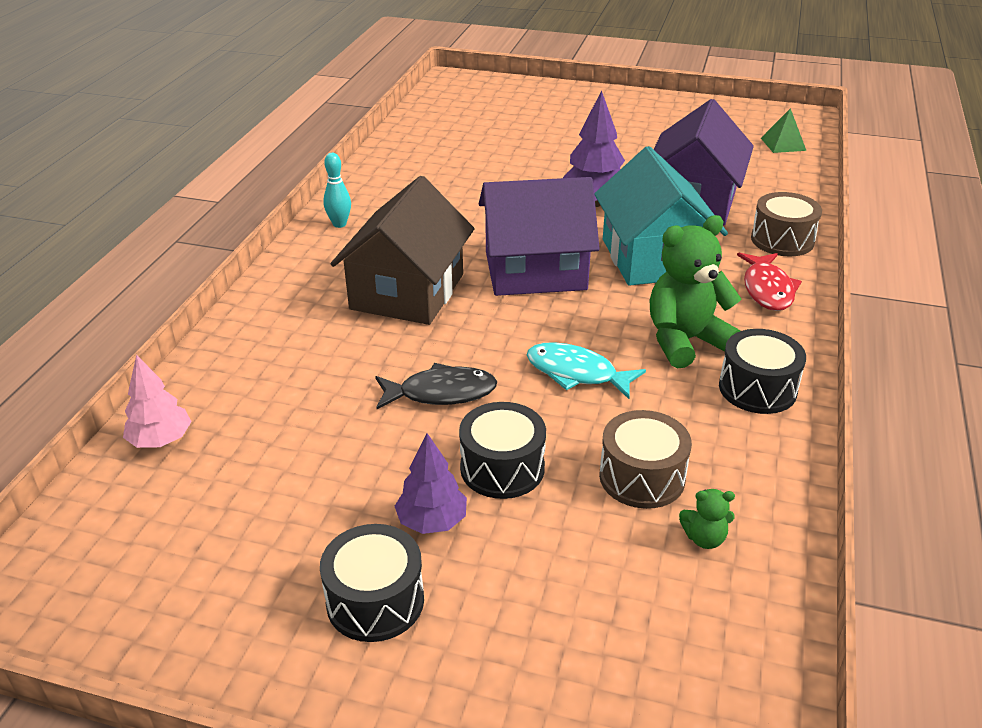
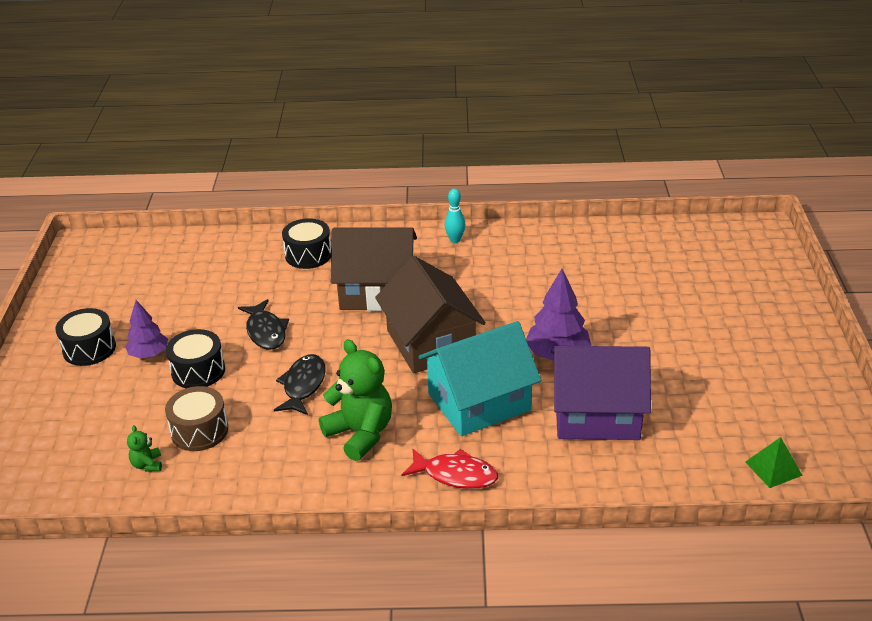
camera: 75 degrees right, 0 degrees up
pink tree [123,355,192,448] -> none
purple house [479,177,600,296] -> brown house [375,256,486,373]
turquoise fish [527,342,646,399] -> black fish [274,354,326,415]
black drum [719,329,806,414] -> black drum moved to [282,218,331,269]
red fish [737,253,802,311] -> red fish turned 150 degrees counterclockwise [402,449,498,489]
brown drum [751,192,822,256] -> none

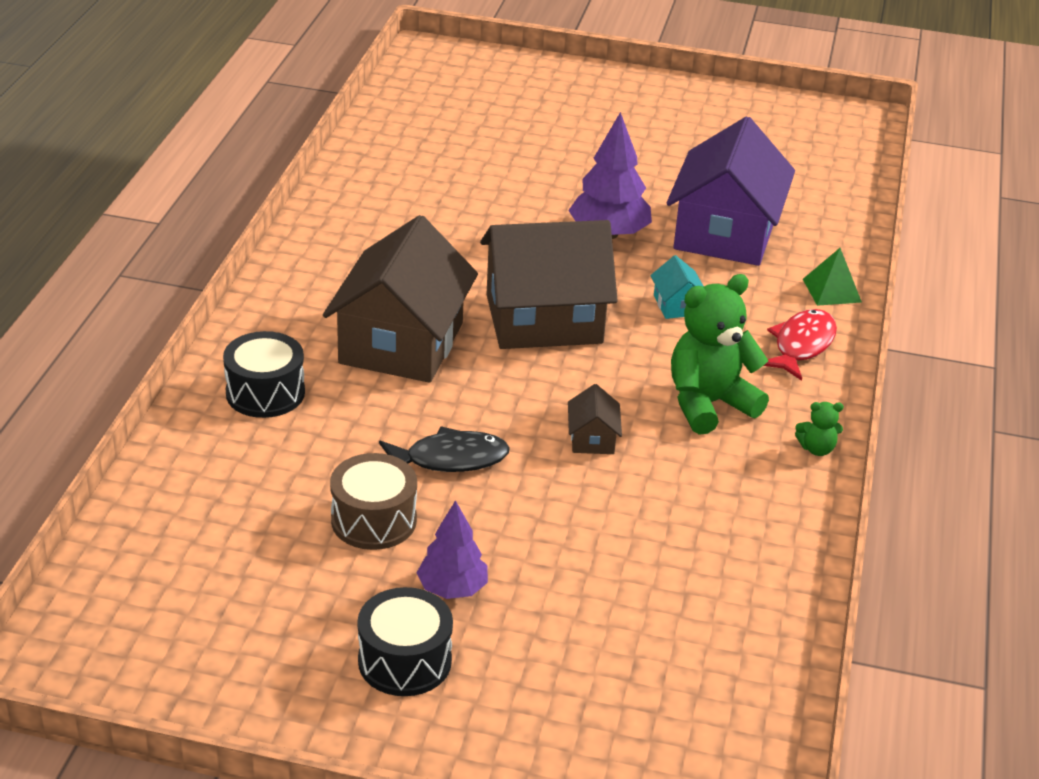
camera: 80 degrees left, 0 degrees up
green teddy bear [127,425,162,472] -> green teddy bear moved to [795,402,844,456]
brown drum [165,386,228,451] -> brown drum moved to [330,453,417,550]
black drum [166,329,225,388] -> none
black fish [274,354,326,415] -> brown house [568,384,622,454]
turquoise house [418,321,541,436] -> turquoise house [650,255,704,319], size x0.41
turquoise bowling pin [445,189,466,243] -> none
green pyramid [745,437,803,488] -> green pyramid moved to [803,248,862,306]

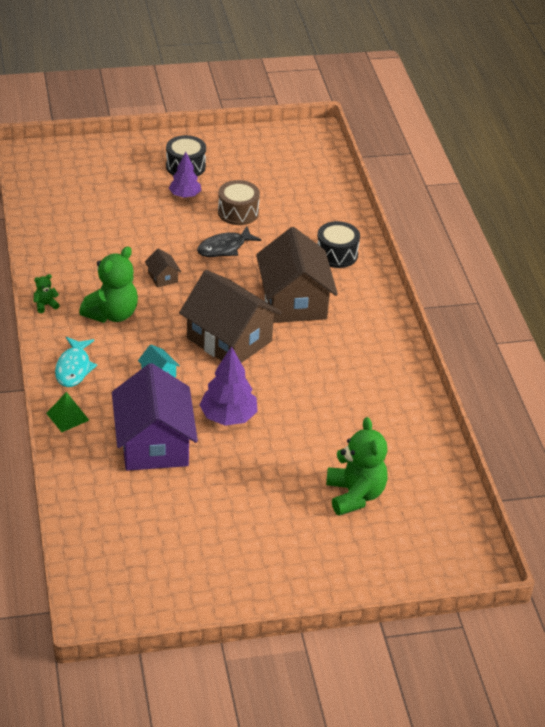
camera: 155 degrees right, 5 degrees up
brown house [480,220,618,349] -> brown house turned 75 degrees clockwise [179,270,282,363]
red fish [763,309,837,381] -> turquoise fish [55,337,97,387]
none -> green teddy bear [326,417,388,516]

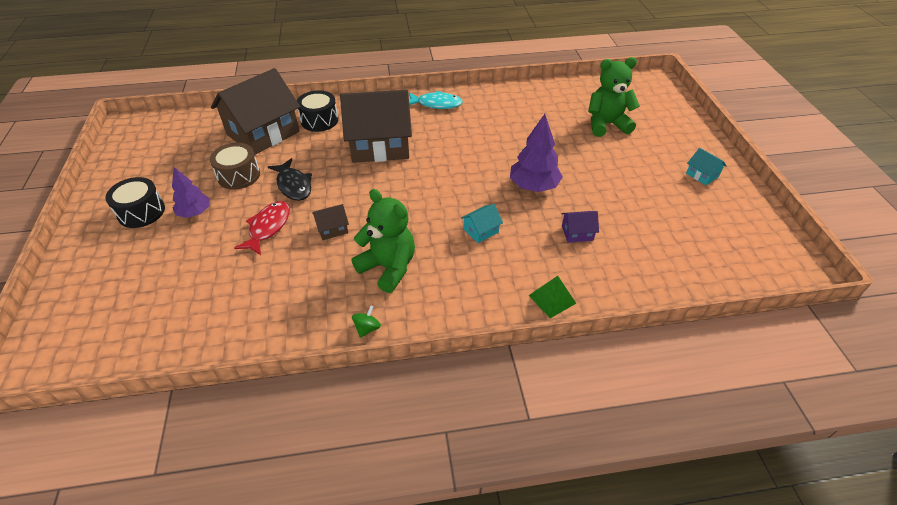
camera: 85 degrees left, 5 degrees up
green teddy bear [34,274,60,313] -> green spinning top [352,305,381,338]
turquoise fish [55,337,97,387] -> turquoise fish moved to [409,91,463,109]
purple house [112,363,198,471] -> purple house [562,211,599,243], size x0.41
brown house [179,270,282,363] -> brown house moved to [211,68,300,155]
none -> red fish [234,201,290,255]
none -> turquoise house [686,148,727,185]

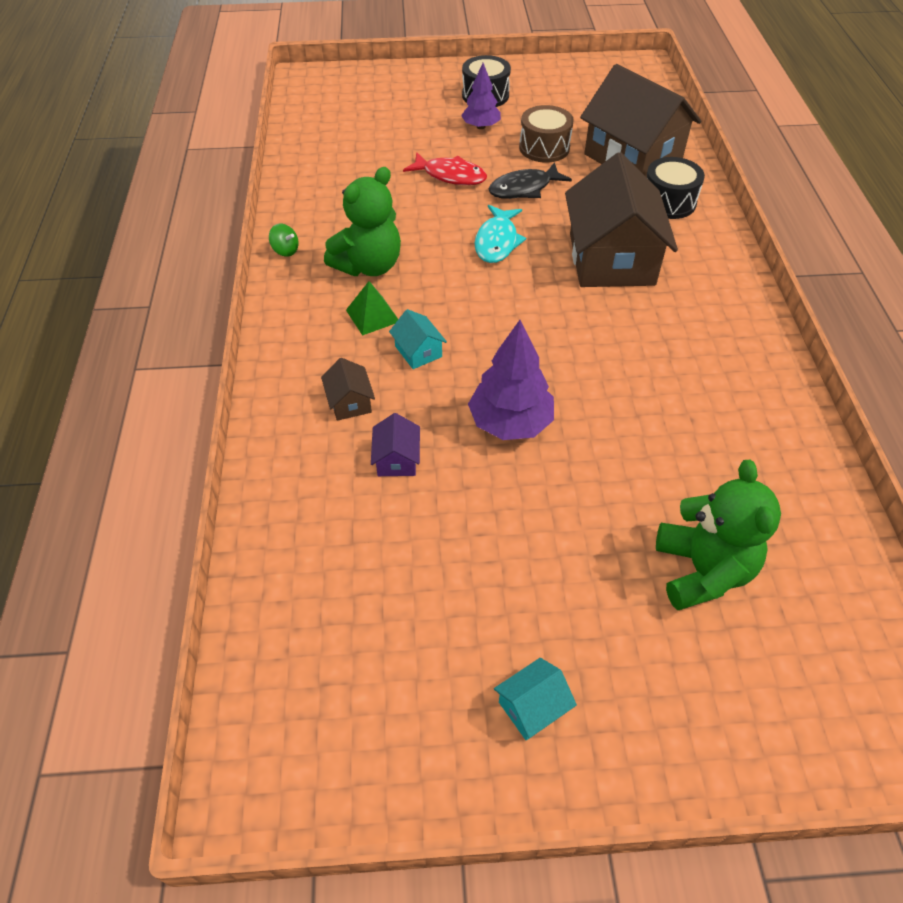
camera: 95 degrees right, 5 degrees up
brown house [312,204,349,240] -> brown house moved to [321,358,375,421]
turquoise fish [409,91,463,109] -> turquoise fish moved to [474,205,526,263]
green pyramid [529,276,576,318] -> green pyramid moved to [346,281,398,336]

